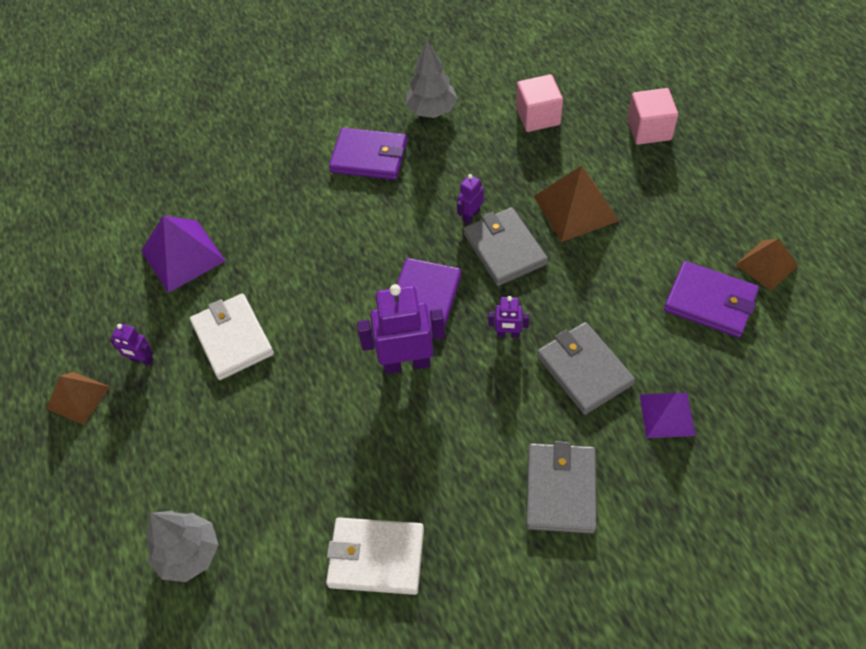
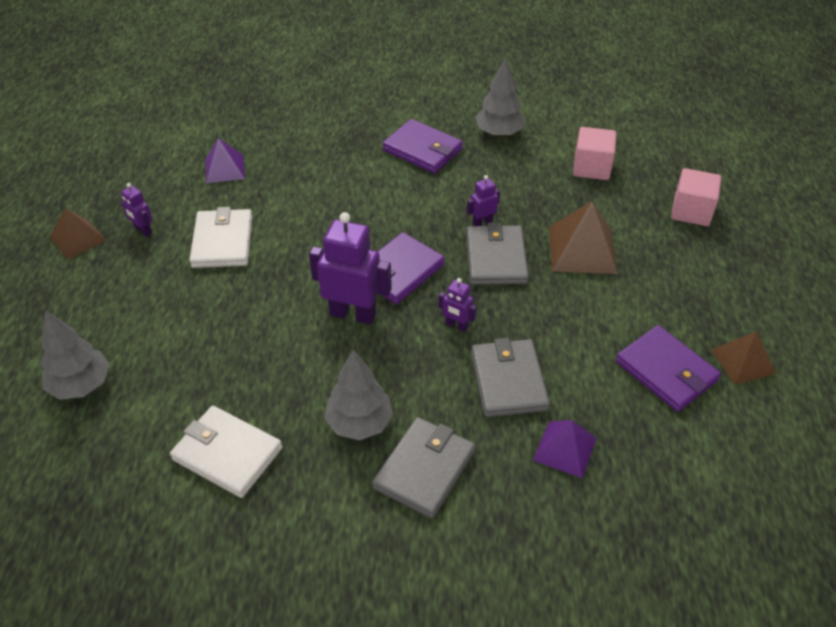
camera: 20 degrees right, 10 degrees down
purple pyramid [141,216,225,293] -> purple pyramid [206,138,245,183], size x0.65
none -> grey tree [324,349,393,441]

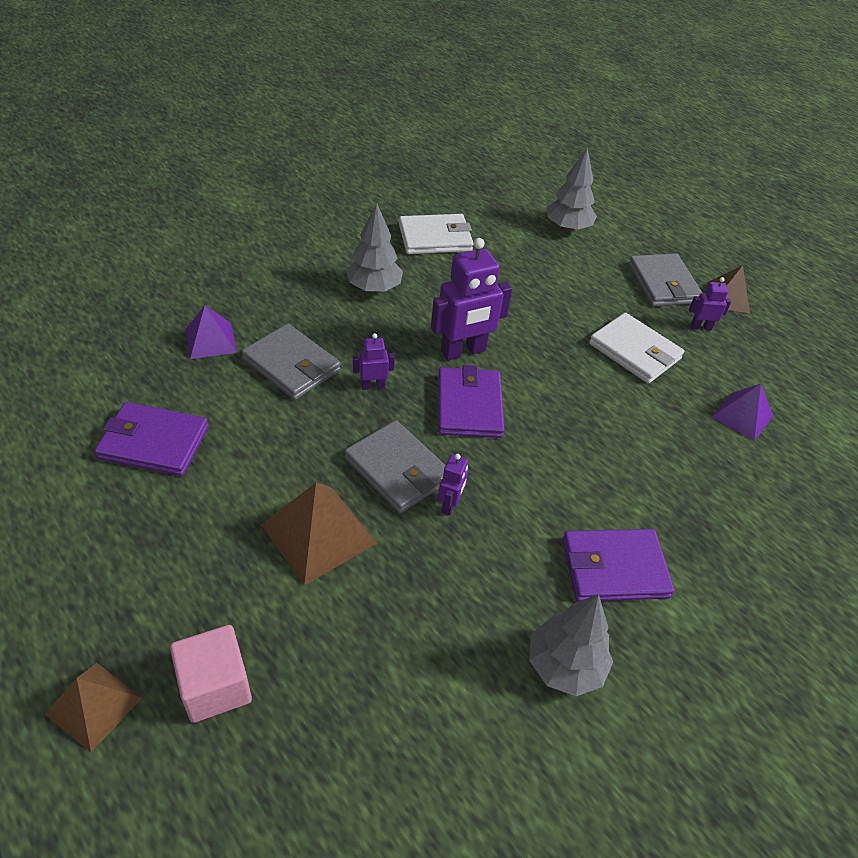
camera: 135 degrees right, 0 degrees up
grey wallet [372,417,475,519] -> grey wallet moved to [628,253,702,306]
pink cube [573,127,617,180] -> none
brown pyramid [711,331,776,385] -> brown pyramid moved to [45,663,142,752]

